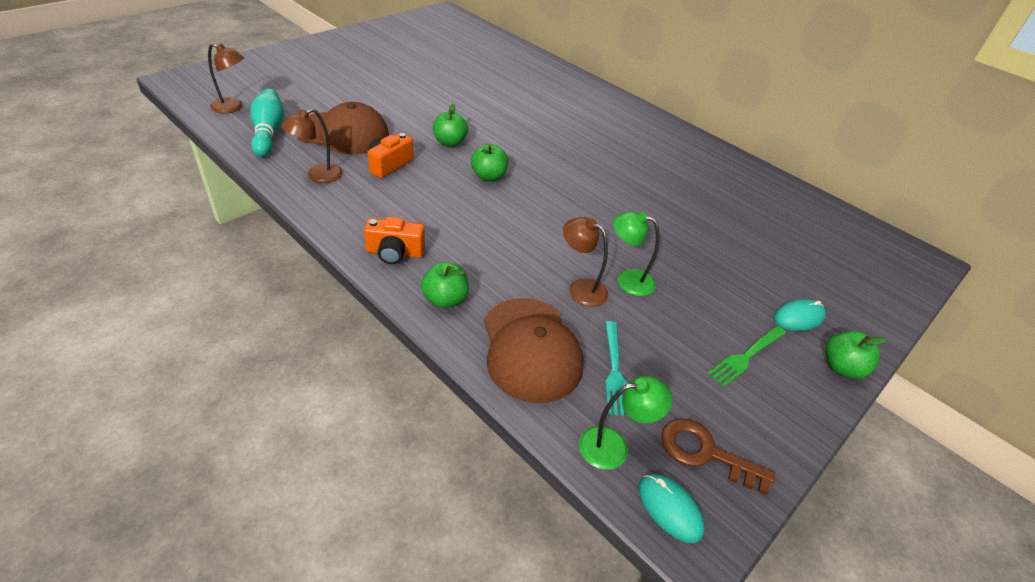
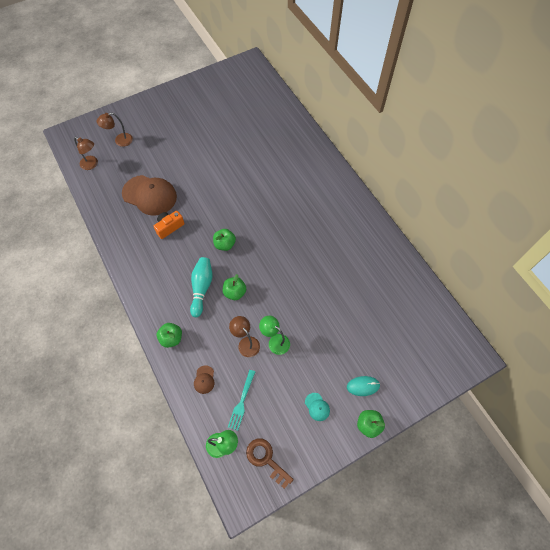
camera: 20 degrees right, 20 degrees up
turquoise bowling pin [250,89,284,157] -> turquoise bowling pin moved to [190,257,212,317]
brown lamp [281,109,343,183] -> brown lamp moved to [97,113,133,147]
orange camera [364,217,425,264] -> none
green apple [433,104,468,147] -> green apple moved to [223,274,246,300]
brown cap [484,298,584,403] -> brown cap [194,365,214,394], size x0.42
turquoise mouse [639,474,705,543] -> none
green fork [707,326,786,387] -> turquoise cap [305,393,330,421]

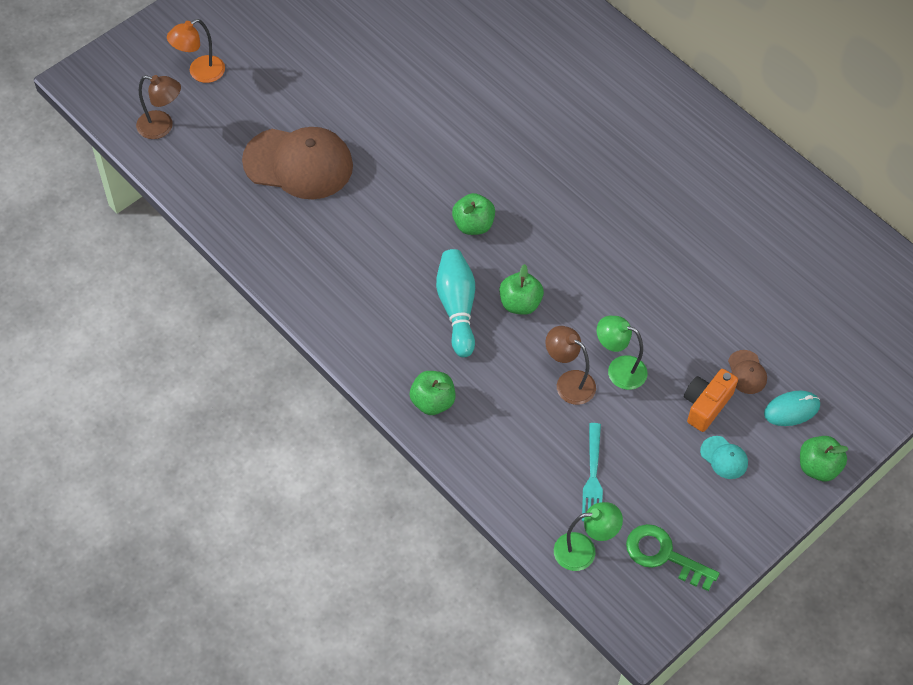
camera: 15 degrees left, 5 degrees down
brown lamp [97,113,133,147] -> orange lamp [167,19,225,83]
orange camera [154,211,185,239] -> orange camera moved to [684,369,738,432]
brown cap [194,365,214,394] -> brown cap moved to [728,350,767,394]
brown key [246,439,294,489] -> green key [626,524,720,591]

